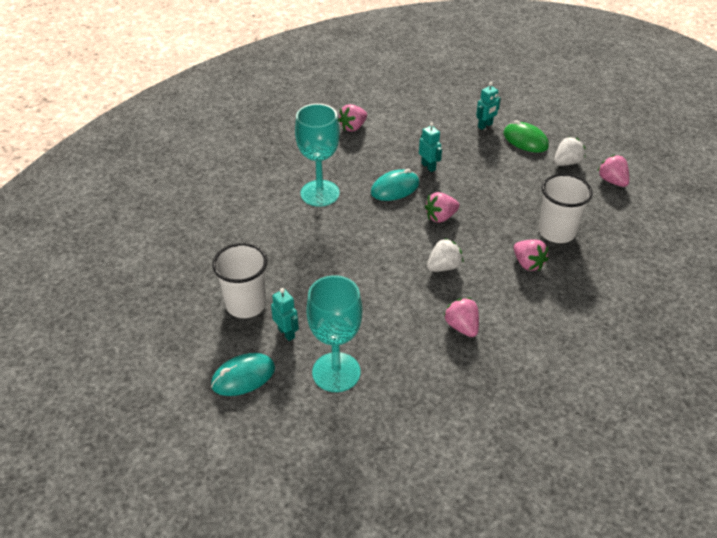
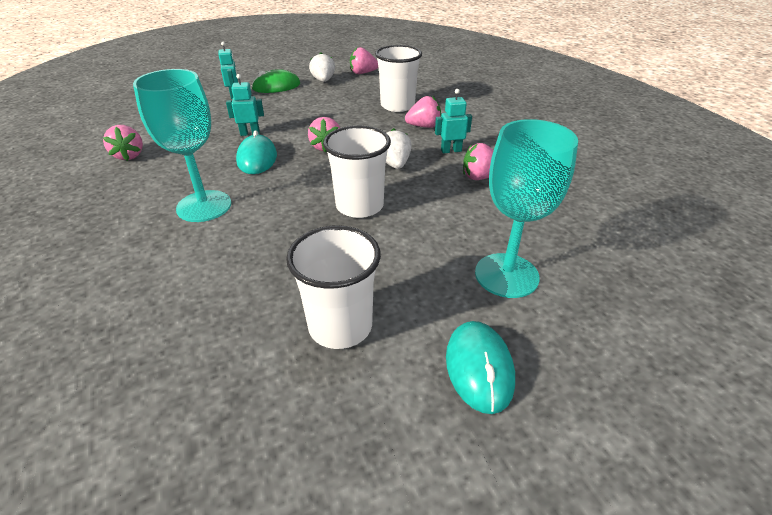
camera: 65 degrees left, 5 degrees down
turquoise robot [271,288,299,341] -> turquoise robot moved to [435,89,472,154]
none -> white cup [323,126,391,218]

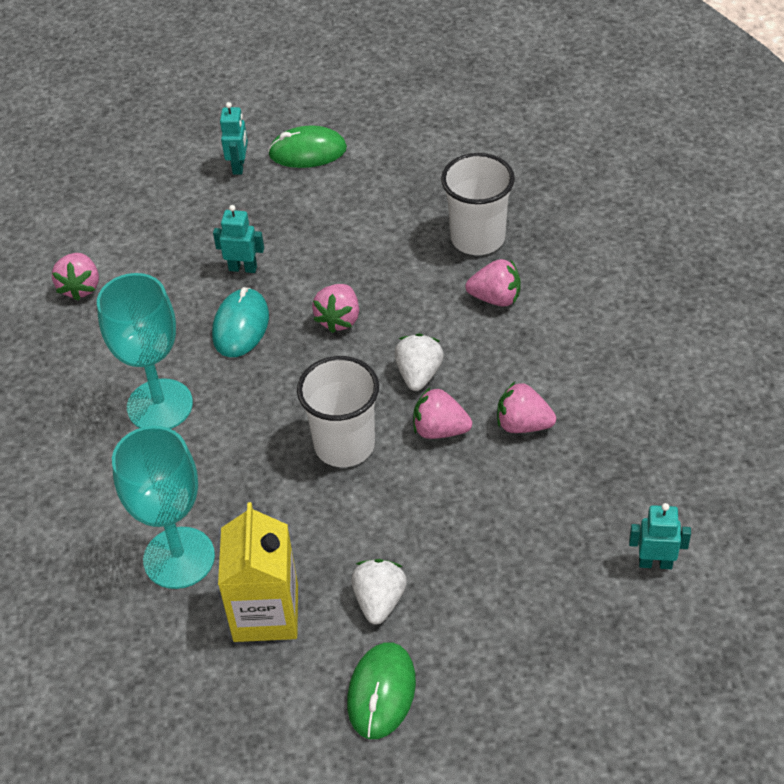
camera: 20 degrees right, 10 degrees up
white cup [286,225,381,349] -> yellow carton [218,502,298,642]
white strawberry [309,52,335,82] -> white strawberry moved to [351,559,407,624]
pink strawberry [350,47,378,74] -> pink strawberry moved to [413,388,472,439]
turquoise robot [435,89,472,154] -> turquoise robot moved to [629,503,691,569]
turquoise mouse [446,321,515,414] -> green mouse [347,642,416,739]
turquoise goblet [475,119,578,298] -> turquoise goblet moved to [112,426,215,589]

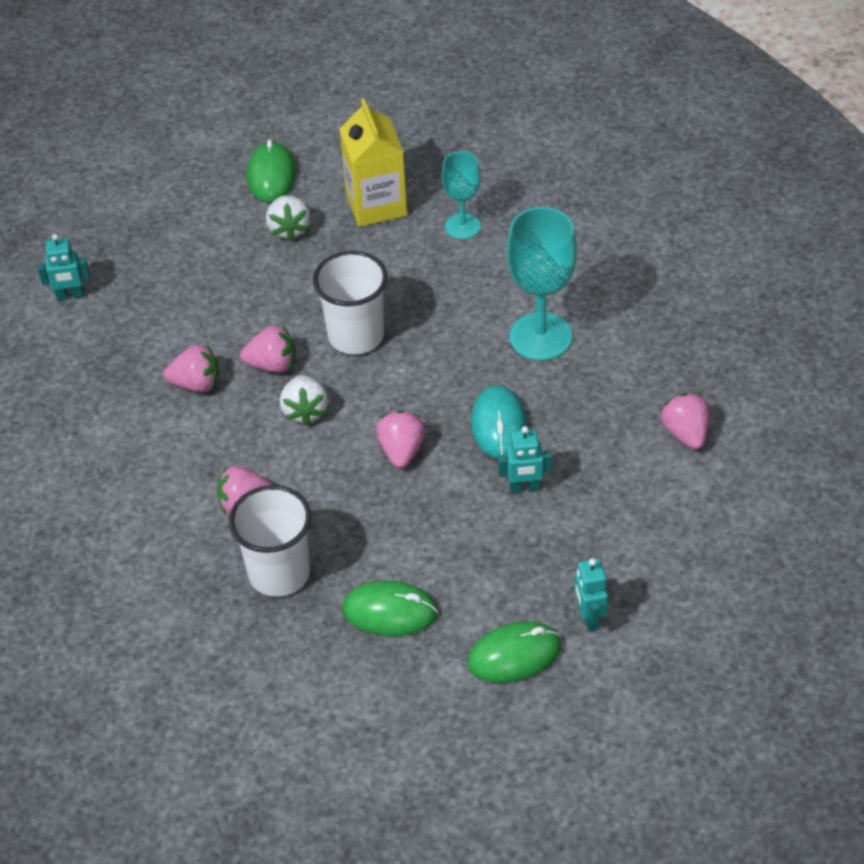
camera: 165 degrees right, 0 degrees up
turquoise goblet [112,426,215,589] -> turquoise goblet [442,151,481,239], size x0.60
none -> green mouse [342,580,438,636]

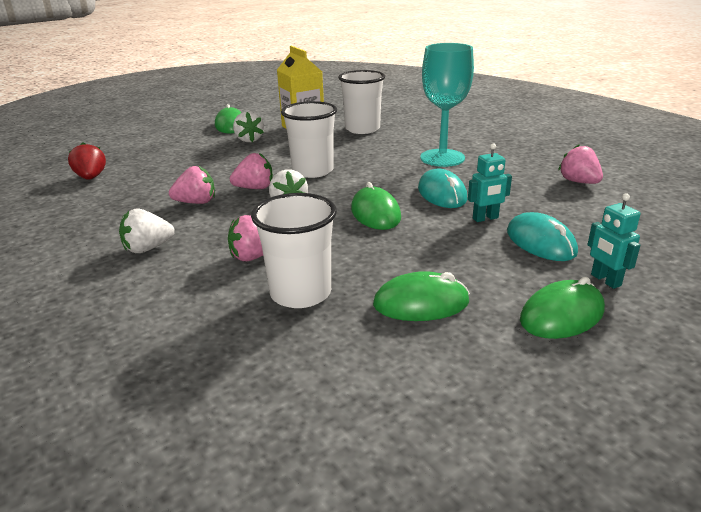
camera: 15 degrees left, 20 degrees down
turquoise robot [37,234,90,301] -> red strawberry [68,142,106,180]
pink strawberry [376,410,425,468] -> green mouse [351,182,401,230]
turquoise goblet [442,151,481,239] -> white cup [338,70,385,134]
none -> white strawberry [119,209,175,253]
none -> turquoise mouse [507,212,578,261]

